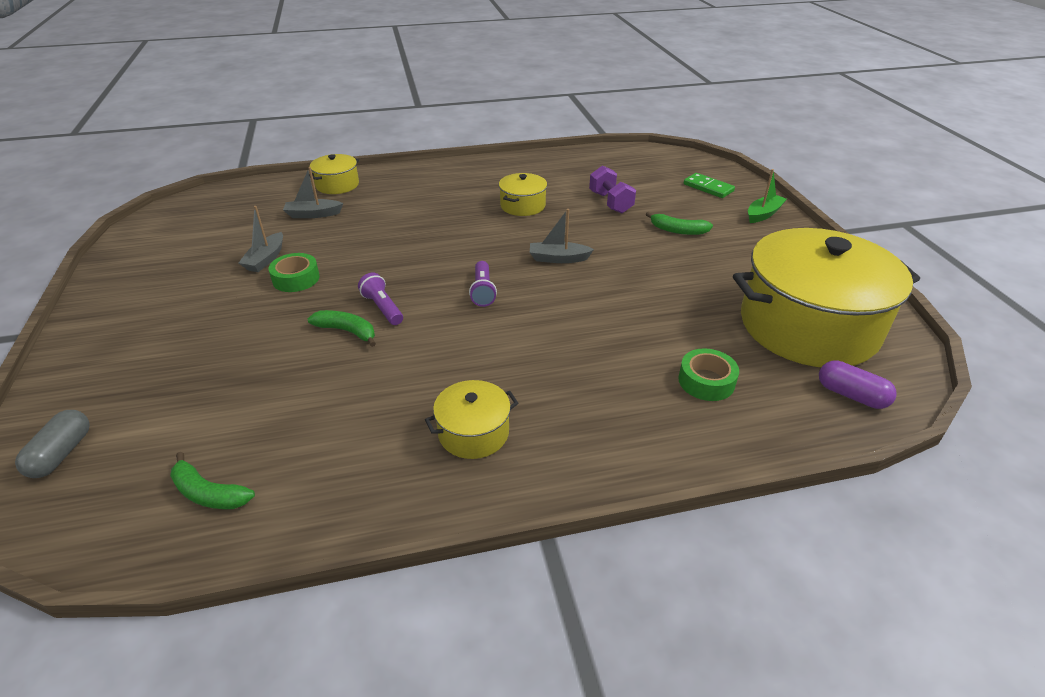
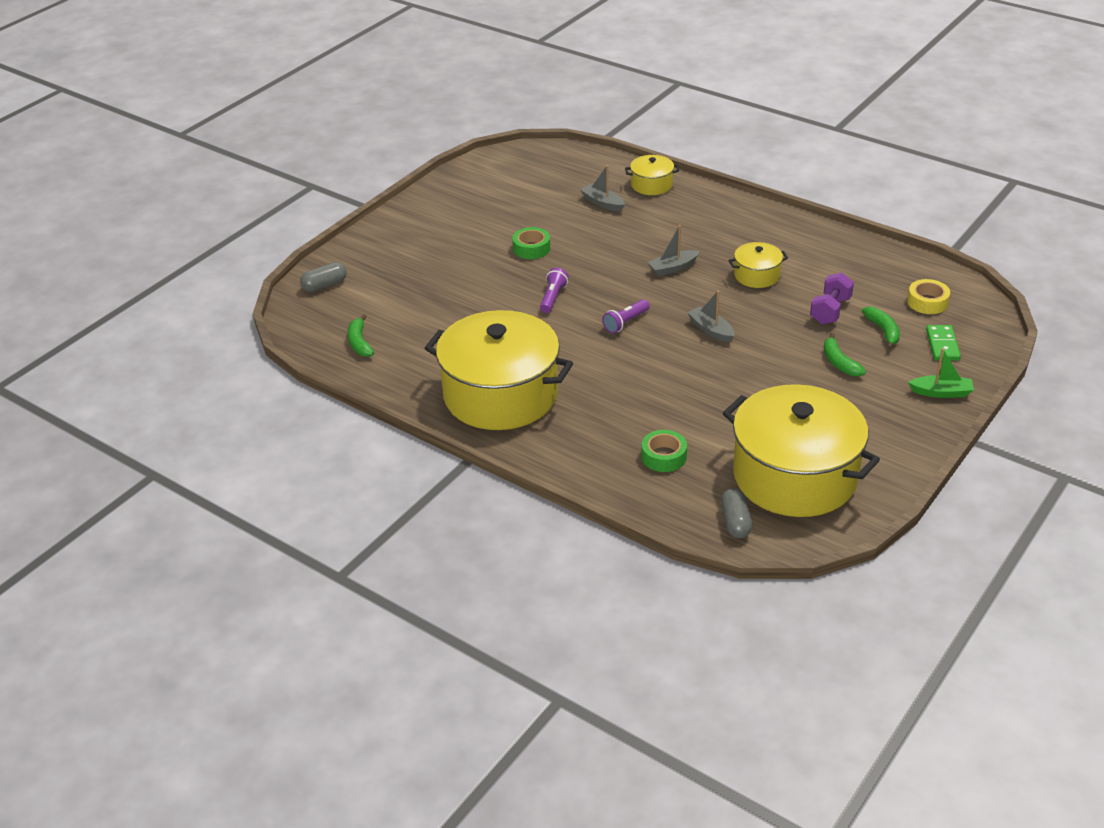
camera: 50 degrees right, 0 degrees up
grey boat [239,206,283,272] -> grey boat moved to [647,225,700,276]
green banana [308,310,376,347] -> green banana moved to [862,306,900,349]
yellow pot [425,380,518,459] -> yellow pot [425,310,573,430], size x2.28
purple capsule [819,360,897,409] -> grey capsule [721,488,752,538]
none -> yellow tape [907,279,950,314]

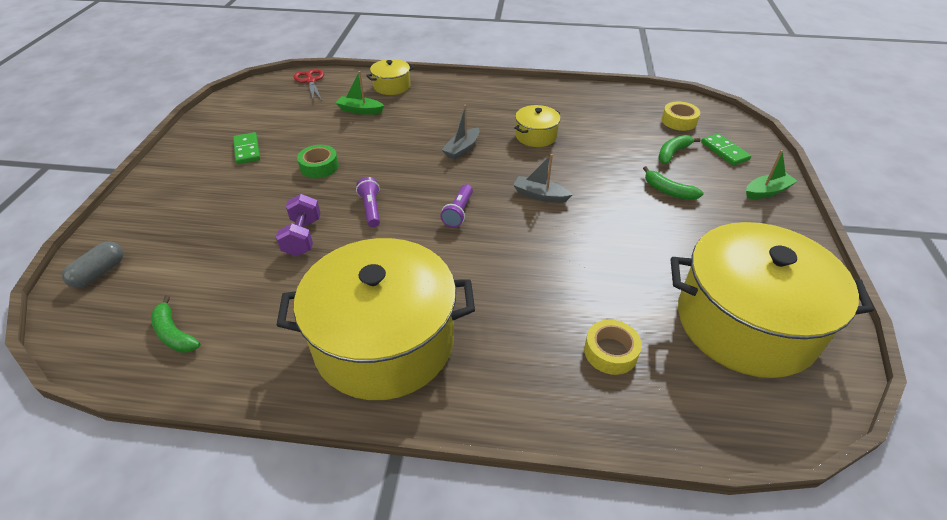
camera: 30 degrees left, 5 degrees up
grey boat [581,165,625,212] -> green boat [336,71,384,115]
green tape [641,430,687,472] -> yellow tape [584,320,642,375]
grey capsule [721,488,752,538] -> none
purple dumbbell [810,272,854,325] -> purple dumbbell moved to [276,194,320,256]
green banana [862,306,900,349] -> green banana turned 90 degrees counterclockwise [658,135,701,164]
none -> green domino [233,132,260,164]
none -> red scissors [294,69,324,102]

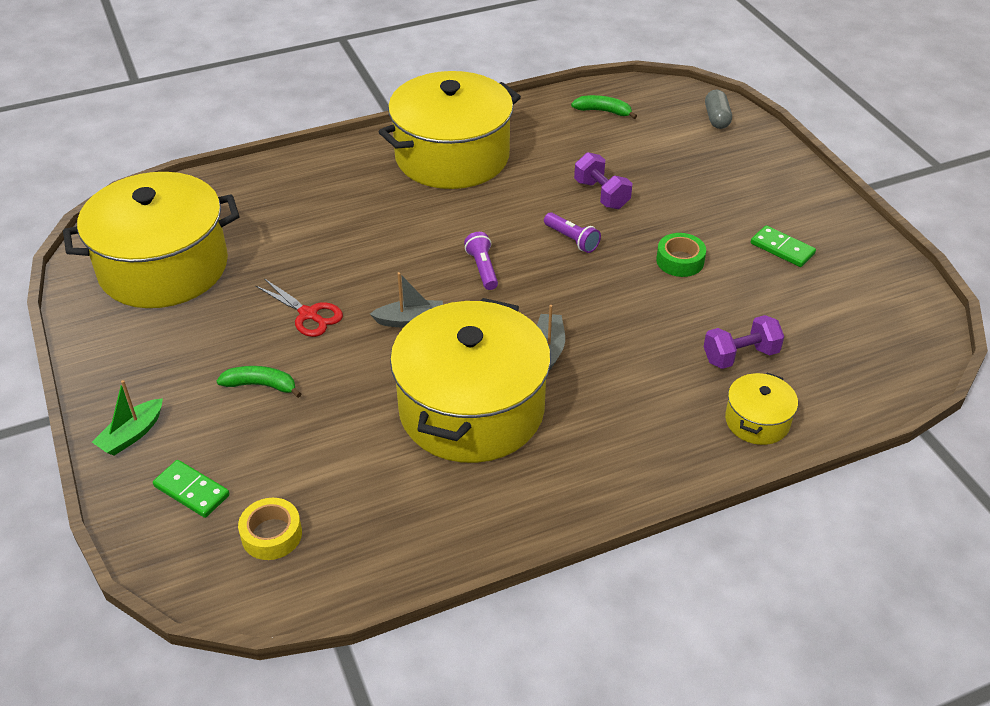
camera: 150 degrees right, 0 degrees up
red scissors [294,69,324,102] -> red scissors moved to [255,278,343,337]
green boat [336,71,384,115] -> purple dumbbell [704,315,784,369]
yellow pot [514,105,560,147] -> yellow pot [390,298,551,463], size x2.28
yellow tape [584,320,642,375] -> none
green banana [658,135,701,164] -> none

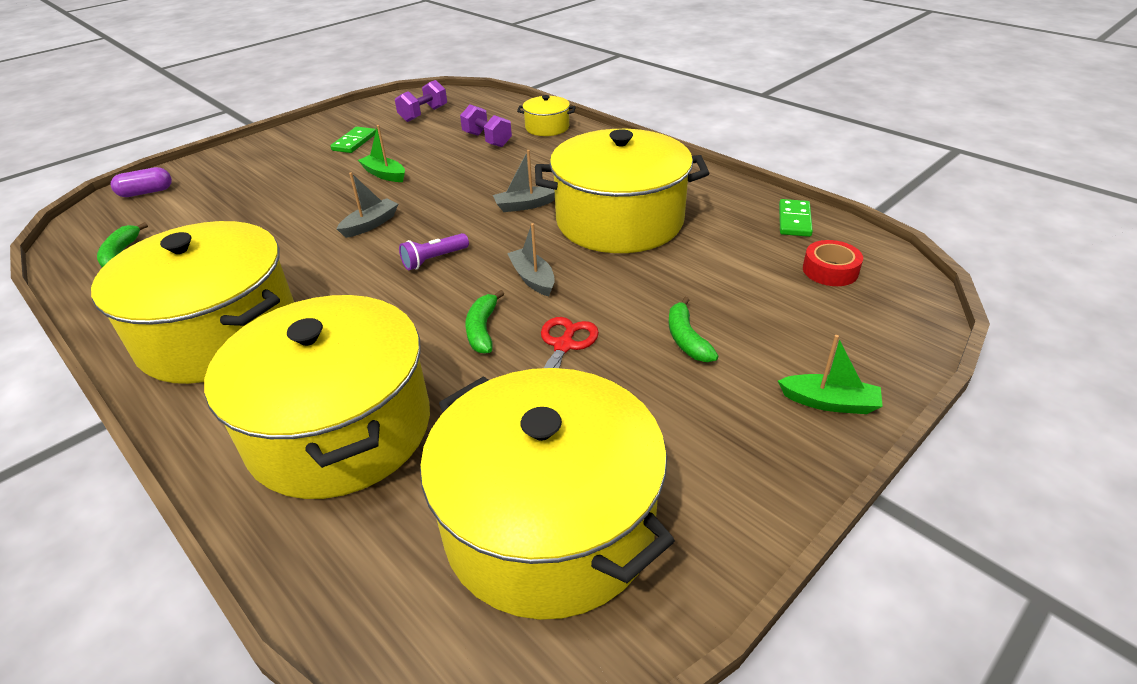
camera: 110 degrees left, 5 degrees down
green domino [153,460,230,518] -> green domino moved to [779,199,813,237]
yellow tape [238,498,302,560] -> red tape [803,240,863,286]
purple flashlight [544,212,601,253] -> grey boat [337,172,398,238]
purple dumbbell [574,152,632,209] -> purple dumbbell moved to [395,80,447,122]
green tape [656,233,706,277] -> green boat [358,125,405,182]
grey capsule [705,90,732,129] -> purple capsule [111,167,172,197]
none -> yellow pot [204,295,430,499]
none -> green banana [465,290,504,354]

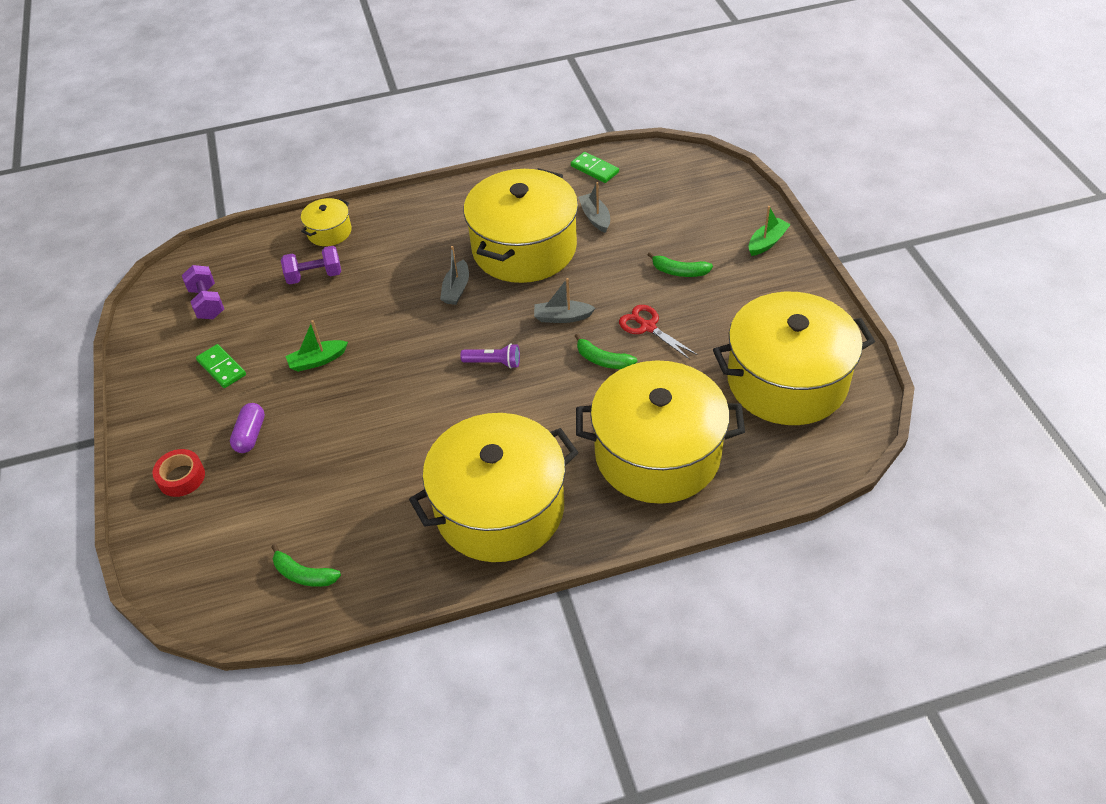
camera: 60 degrees left, 10 degrees up
purple capsule [111,167,172,197] -> purple capsule moved to [230,403,265,453]
grey boat [337,172,398,238] -> grey boat moved to [578,182,610,233]
purple flashlight [399,233,469,270] -> purple flashlight turned 75 degrees counterclockwise [461,344,520,369]
red tape [803,240,863,286] -> red tape moved to [152,449,205,497]

